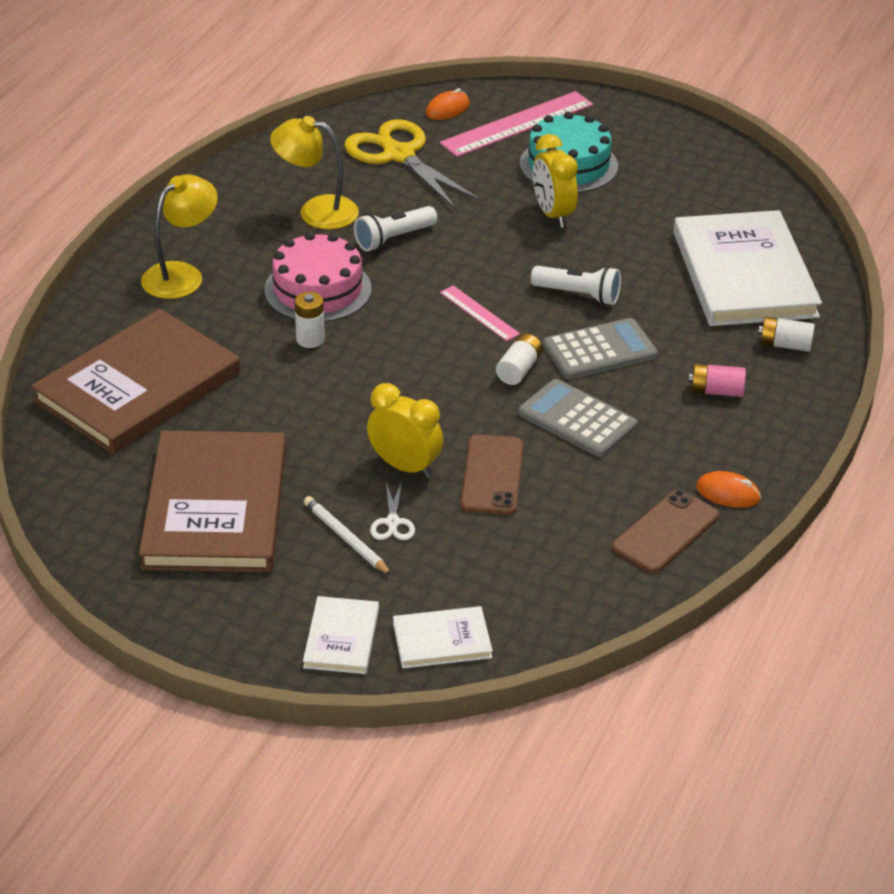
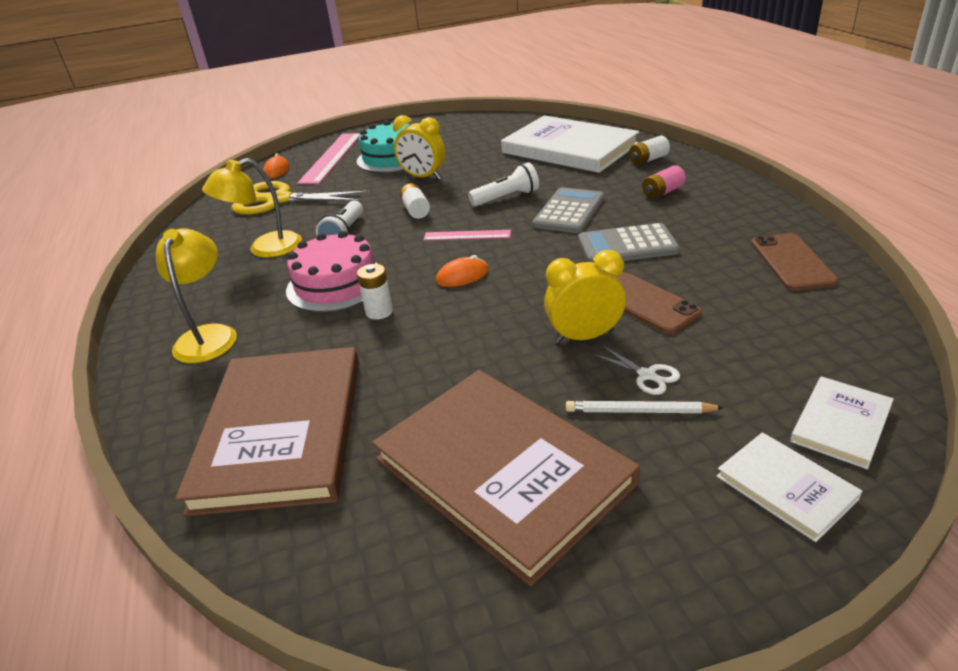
camera: 40 degrees left, 5 degrees down
white battery [496,334,542,385] -> white battery moved to [400,184,430,219]
orange mouse [696,471,761,508] -> orange mouse moved to [436,255,488,287]

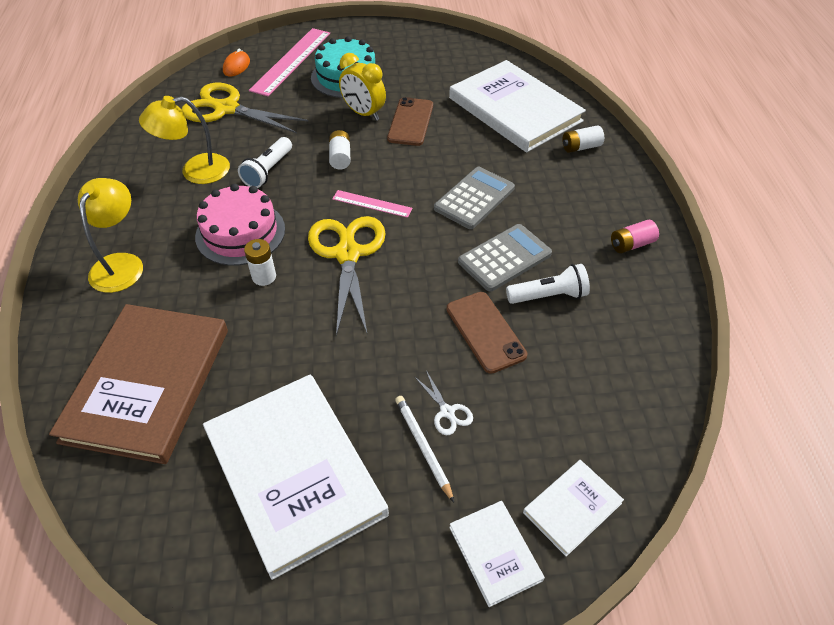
camera: 10 degrees right, 15 degrees up
brown book [372,370,640,586] -> white book [203,375,389,580]
orange mouse [436,255,488,287] -> yellow scissors [308,216,385,336]
white flashlight [468,162,539,206] -> white flashlight moved to [506,264,590,304]
yellow clock [544,250,626,343] -> none
white pencil [566,401,724,413] -> white pencil turned 45 degrees clockwise [395,396,454,502]
grey calculator [578,223,680,262] -> grey calculator turned 135 degrees clockwise [458,224,552,292]
pink battery [642,165,686,199] -> pink battery moved to [611,220,659,253]
brown phone [751,233,838,291] -> brown phone moved to [387,97,433,146]

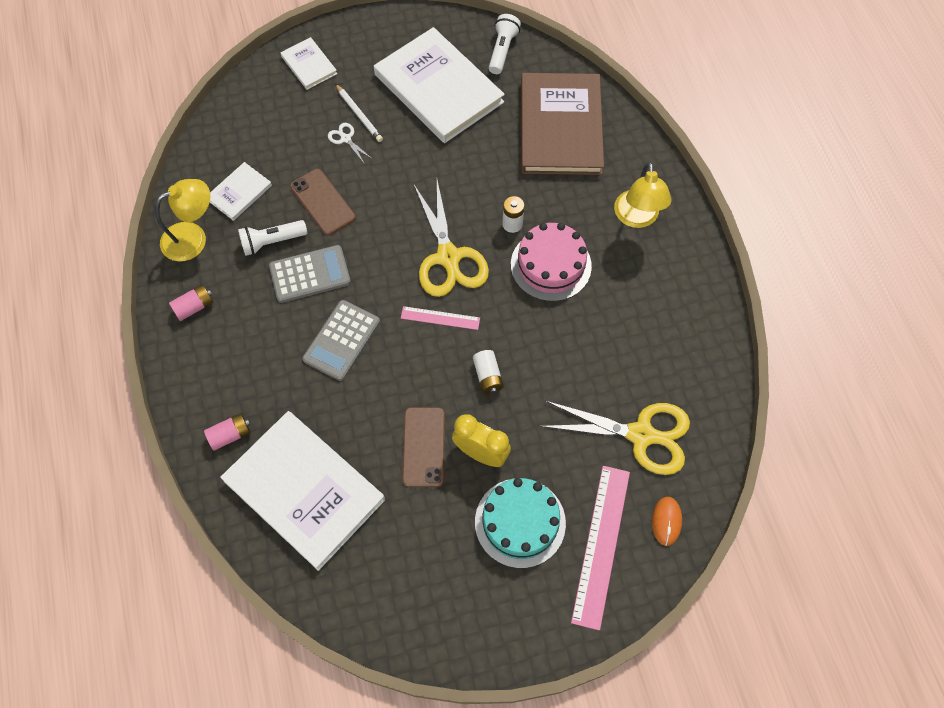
camera: 170 degrees right, 15 degrees up
yellow lamp [139,96,230,184] -> yellow lamp moved to [155,179,210,262]
white flashlight [238,137,292,188] -> white flashlight moved to [489,14,521,74]
grey calculator [458,224,552,292] -> grey calculator turned 150 degrees counterclockwise [269,245,351,303]
white book [523,460,624,557] -> white book moved to [210,162,272,221]
white battery [562,125,604,153] -> pink battery [204,413,251,451]

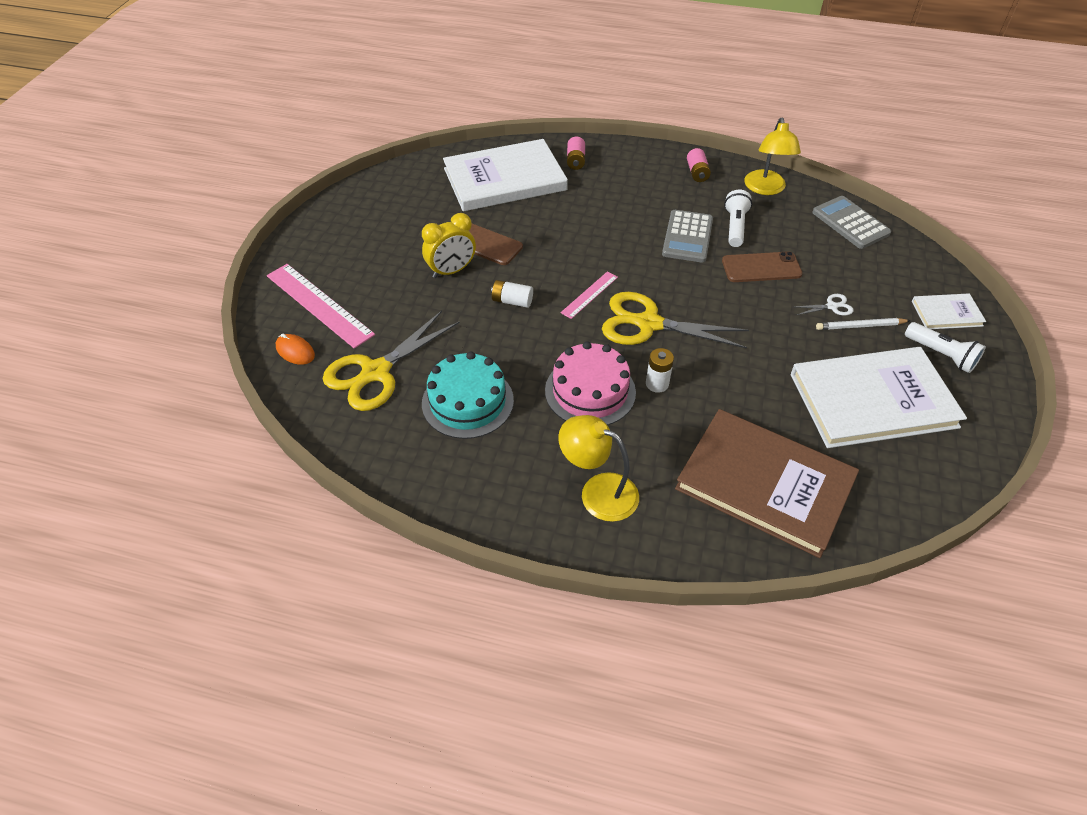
camera: 120 degrees right, 15 degrees down
white book [210,162,272,221] -> none
grey calculator [302,300,380,381] -> grey calculator moved to [812,196,891,249]
turquoise cake [475,478,566,568] -> turquoise cake moved to [422,352,514,439]
white flashlight [489,14,521,74] -> white flashlight moved to [905,322,986,373]

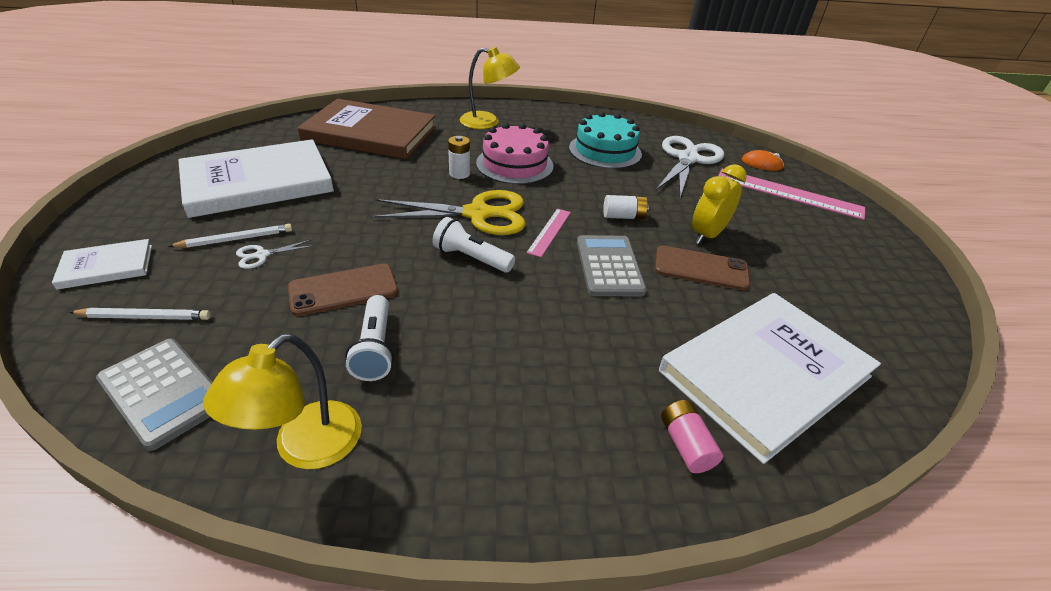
camera: 160 degrees right, 10 degrees down
yellow scissors [323,311,460,411] -> white scissors [656,136,724,197]
grey calculator [662,210,713,263] -> grey calculator moved to [577,235,647,296]
pink battery [687,148,711,182] -> none
yellow lamp [744,118,801,195] -> yellow lamp turned 135 degrees counterclockwise [203,333,362,469]
white flashlight [905,322,986,373] -> white flashlight moved to [432,217,515,273]
none -> white pencil [69,308,211,320]

